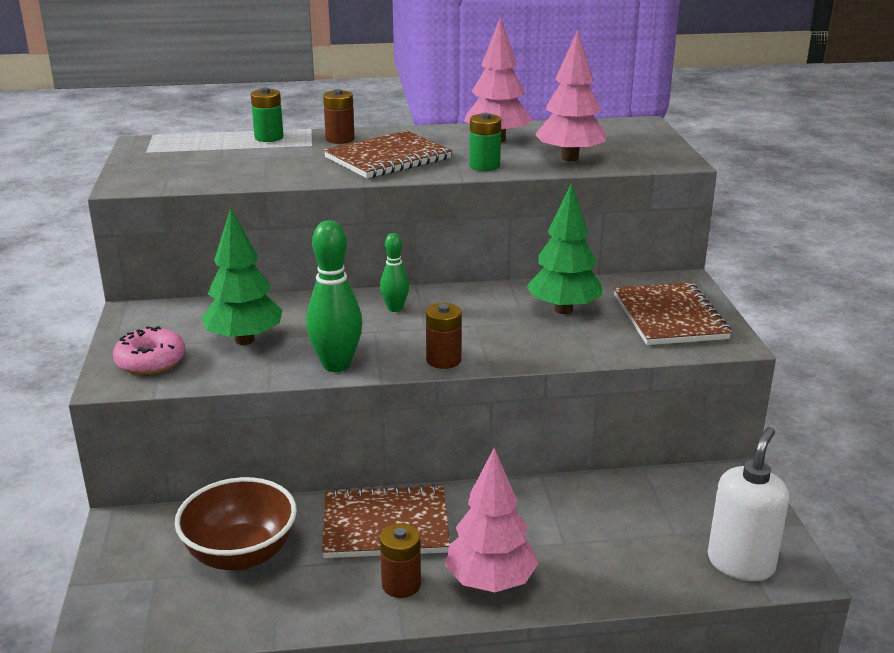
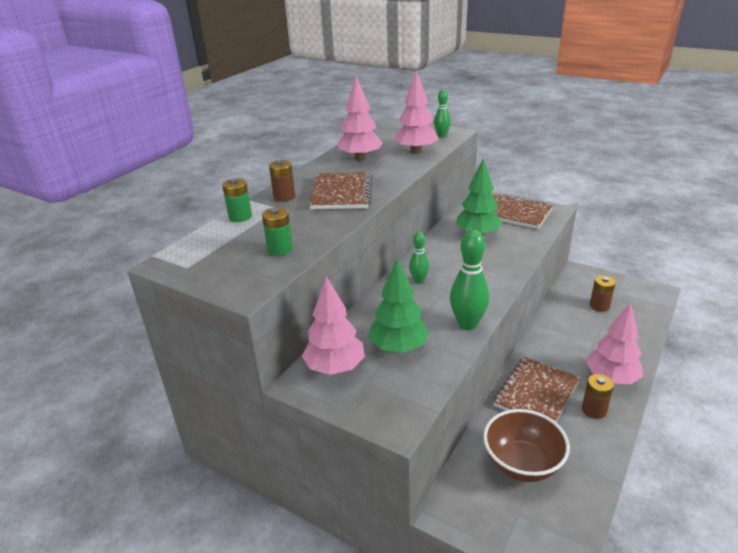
camera: 50 degrees left, 5 degrees up
pink donut [113,326,186,375] -> none
brown battery [426,303,462,369] -> brown battery moved to [590,275,616,312]
green battery [469,113,501,171] -> green battery moved to [262,207,293,256]
white soap dispenser [708,427,789,581] -> none
none -> pink tree [302,276,365,375]
none -> green bowling pin [434,90,451,137]

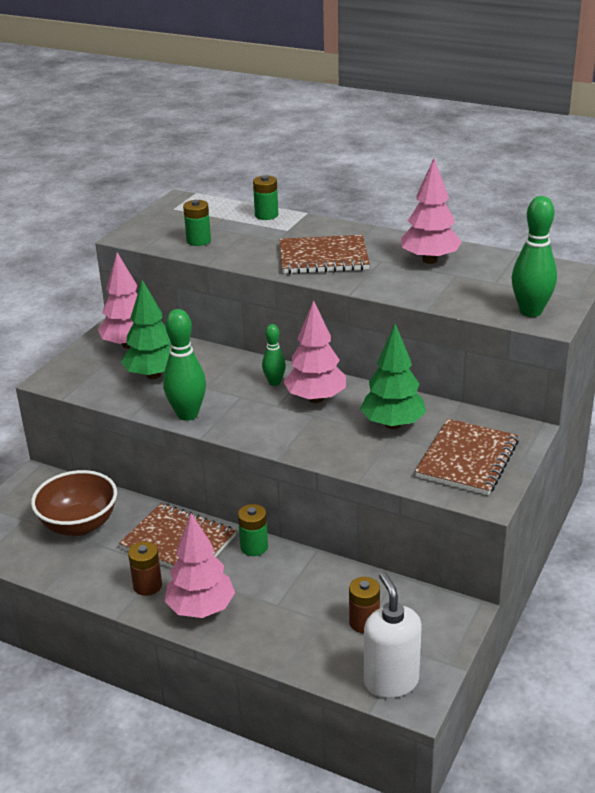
camera: 85 degrees right, 0 degrees up
brown battery [269,160,295,201] -> none
pink tree [394,70,439,154] -> pink tree moved to [284,300,346,403]
green bowling pin [434,90,451,137] -> green bowling pin [512,196,557,317], size x1.72
none -> green battery [238,504,268,556]
none -> white soap dispenser [364,572,422,698]

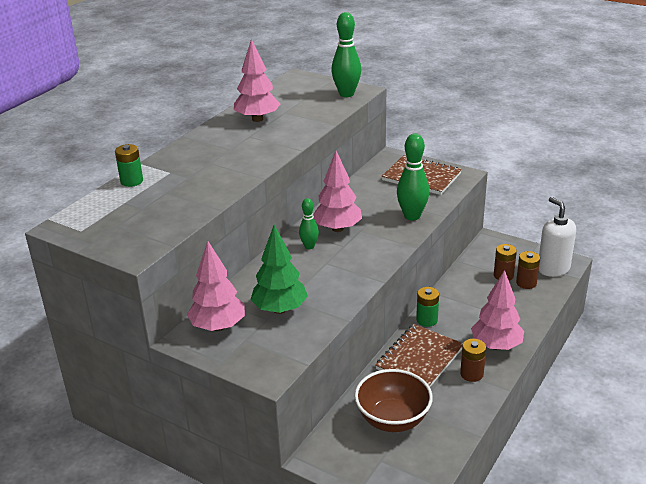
camera: 85 degrees left, 0 degrees up
green bowling pin [163,309,206,421] -> green bowling pin moved to [397,133,430,221]
green battery [183,200,211,246] -> none
brown notebook [279,235,370,274] -> none
green tree [360,324,426,429] -> none
white soap dispenser [364,572,422,698] -> white soap dispenser turned 75 degrees clockwise [539,197,576,277]
none -> brown battery [516,251,540,289]

